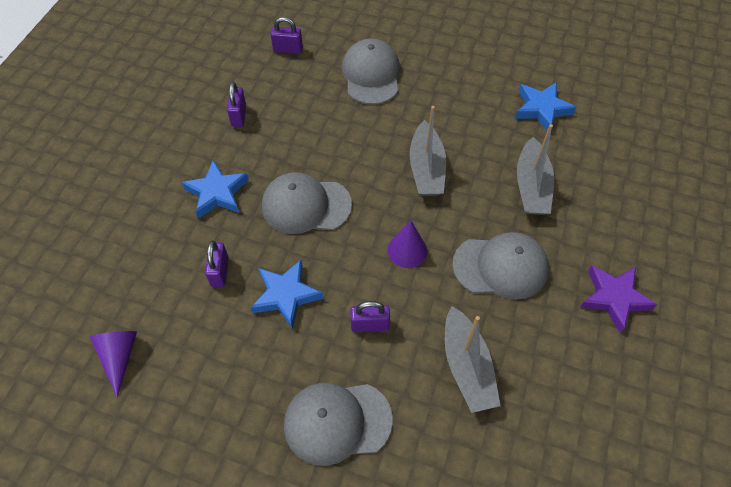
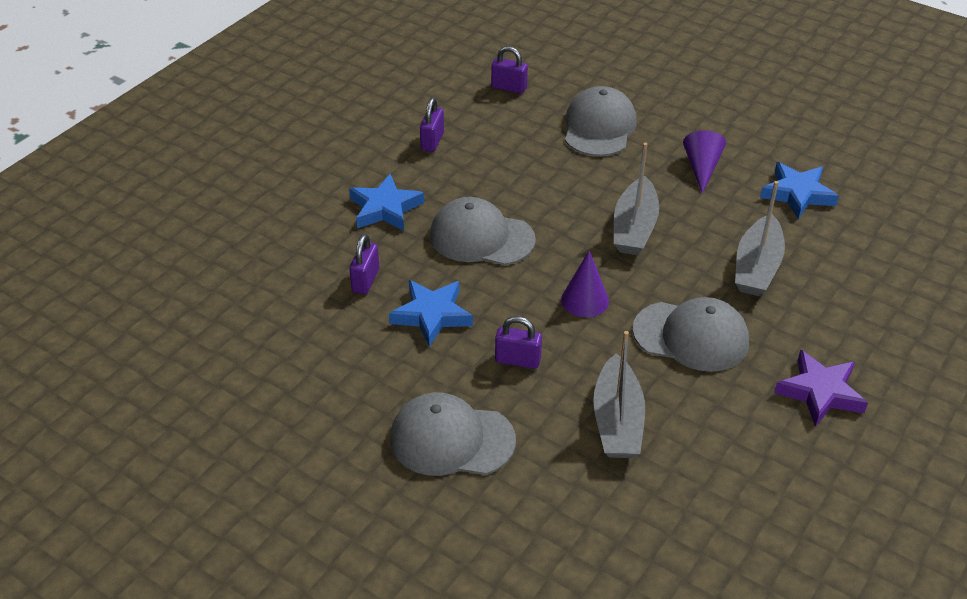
camera: 15 degrees right, 15 degrees down
purple cone [90,331,137,397] -> purple cone moved to [683,130,726,194]

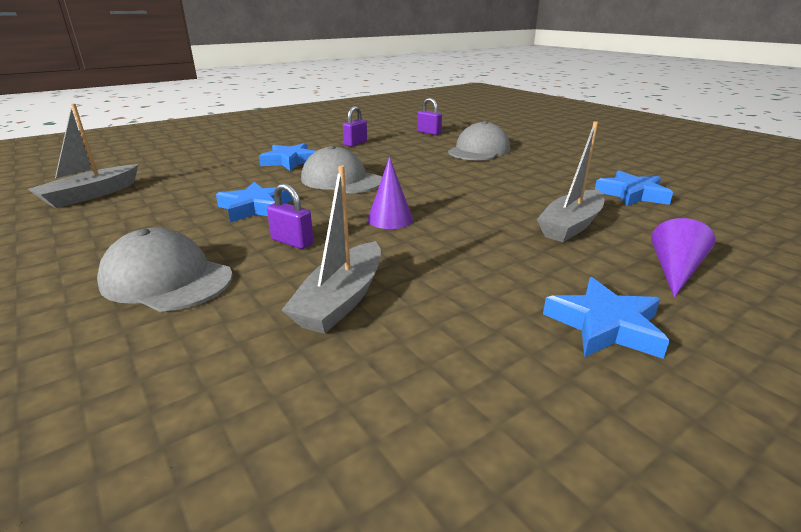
camera: 20 degrees right, 15 degrees down
purple padlock [349,234,379,294] -> none
grey boat [614,143,659,255] -> grey boat moved to [28,104,139,208]
grey cap [633,297,749,372] -> none
purple cone [683,130,726,194] -> purple cone moved to [651,218,715,297]
purple star [774,350,868,427] -> blue star [543,277,670,359]

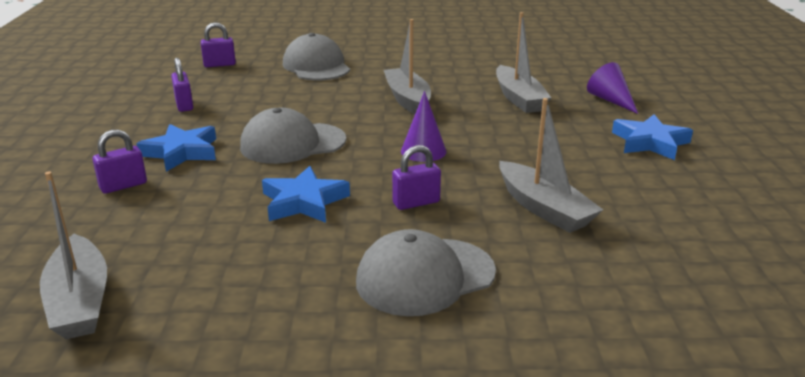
camera: 55 degrees left, 0 degrees up
blue star [595,170,673,206] -> none
none -> purple padlock [92,130,147,194]
none -> grey boat [384,19,431,114]

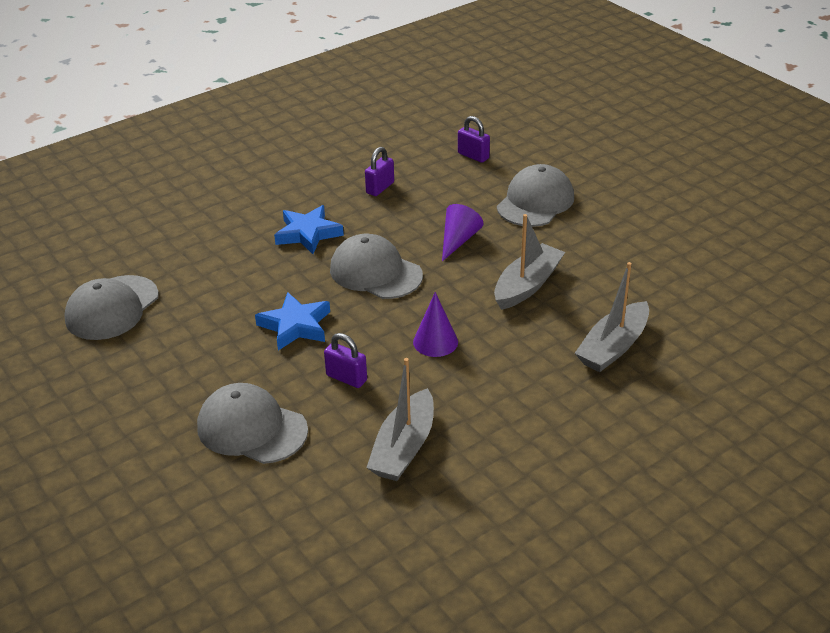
camera: 55 degrees right, 10 degrees up
grey boat [40,171,107,339] -> grey cap [64,275,159,340]
purple padlock [92,130,147,194] -> none
purple cone [587,62,638,114] -> purple cone moved to [442,204,484,261]
blue star [612,114,693,160] -> none

